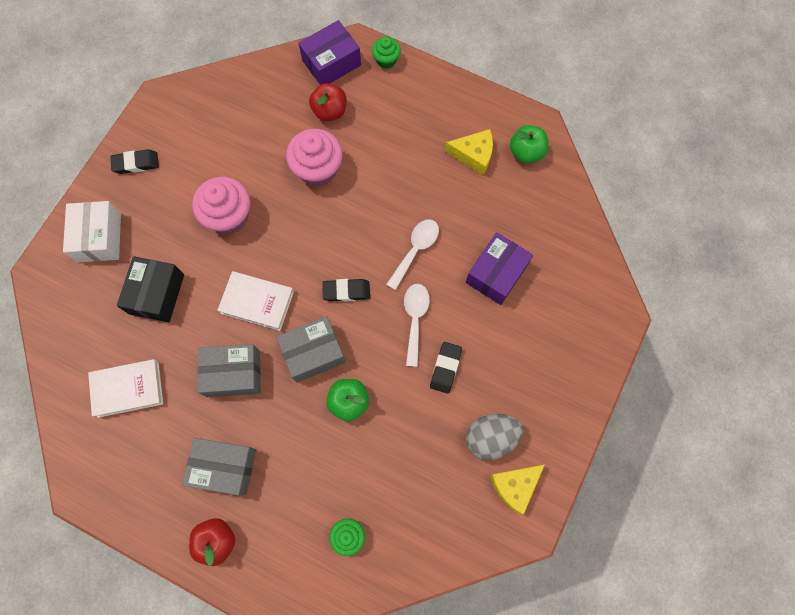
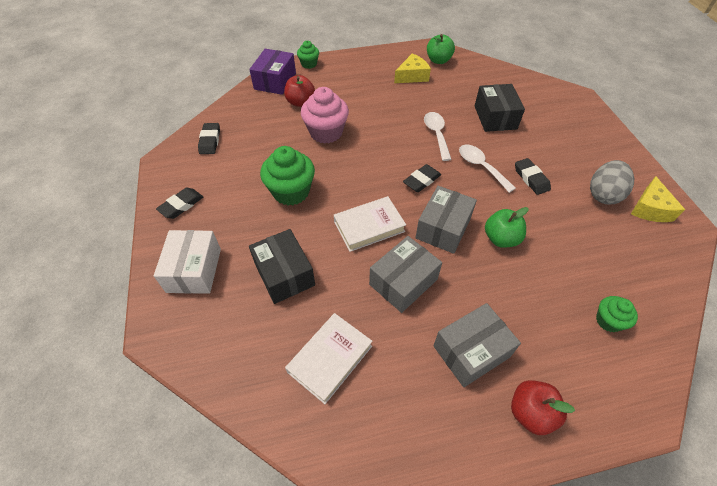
camera: 40 degrees left, 20 degrees down
white box [63,201,121,262] -> white box turned 45 degrees clockwise [154,230,221,294]
pink cupcake [192,177,250,234] -> green cupcake [260,146,315,205]
purple box [466,233,533,305] -> black box [475,84,525,132]
none -> black eraser [198,123,220,154]

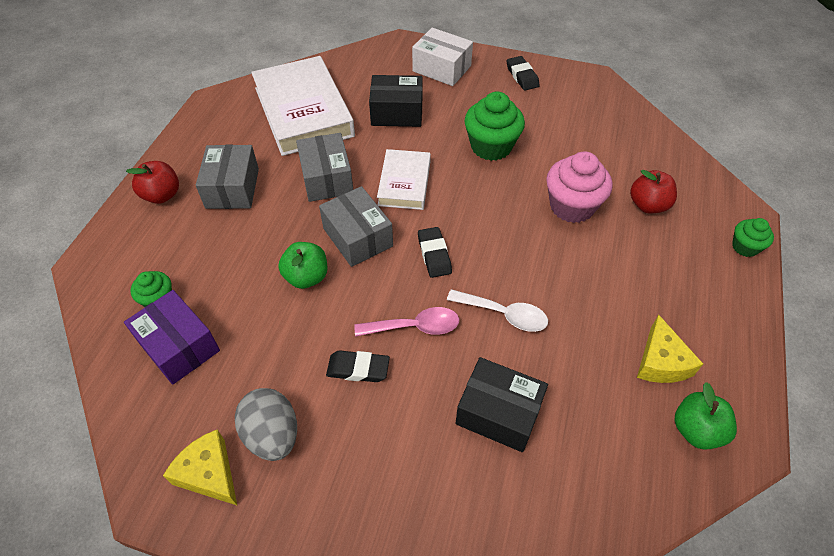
camera: 120 degrees right, 0 degrees up
black eraser [198,123,220,154] -> none
purple box [249,49,296,95] -> purple box moved to [124,290,220,385]
white book [285,313,372,404] -> white book [251,56,355,156], size x1.78
white spoon [459,145,516,193] -> pink spoon [354,307,459,337]

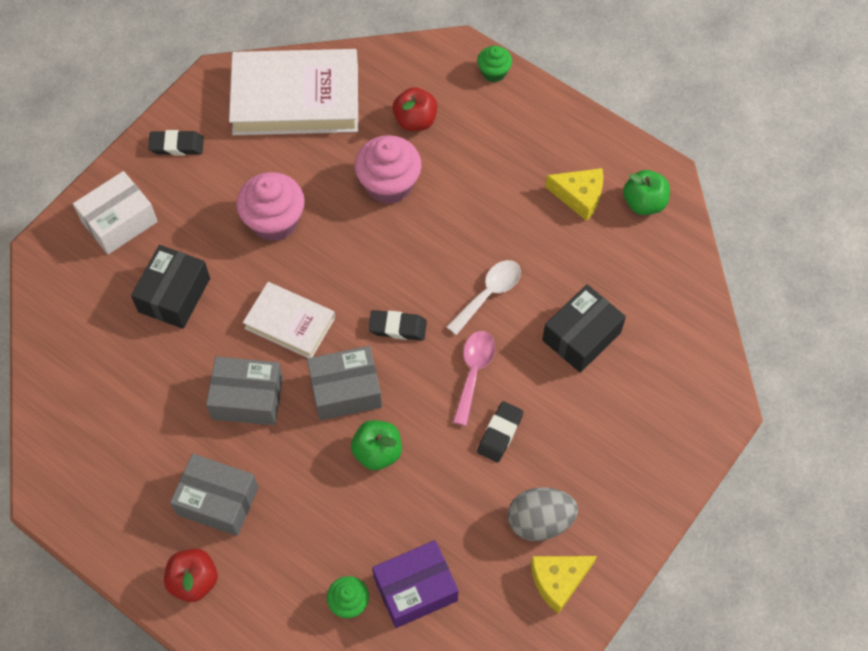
camera: 70 degrees left, 10 degrees up
white book [251,56,355,156] -> white book moved to [229,49,358,135]
green cupcake [464,92,525,161] -> pink cupcake [236,172,305,241]

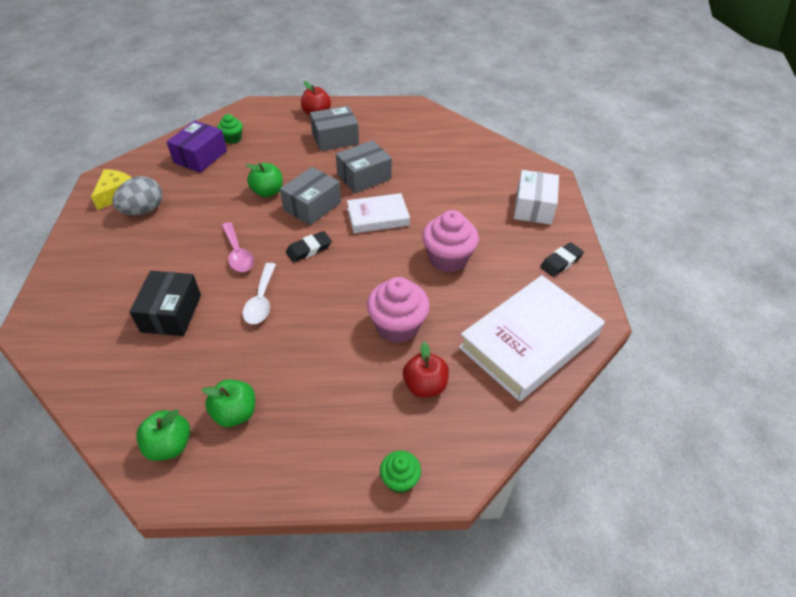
camera: 140 degrees right, 15 degrees down
black box [131,245,210,329] -> none
black eraser [477,401,523,463] -> none
yellow cheese [545,168,603,221] -> green apple [202,379,255,427]

